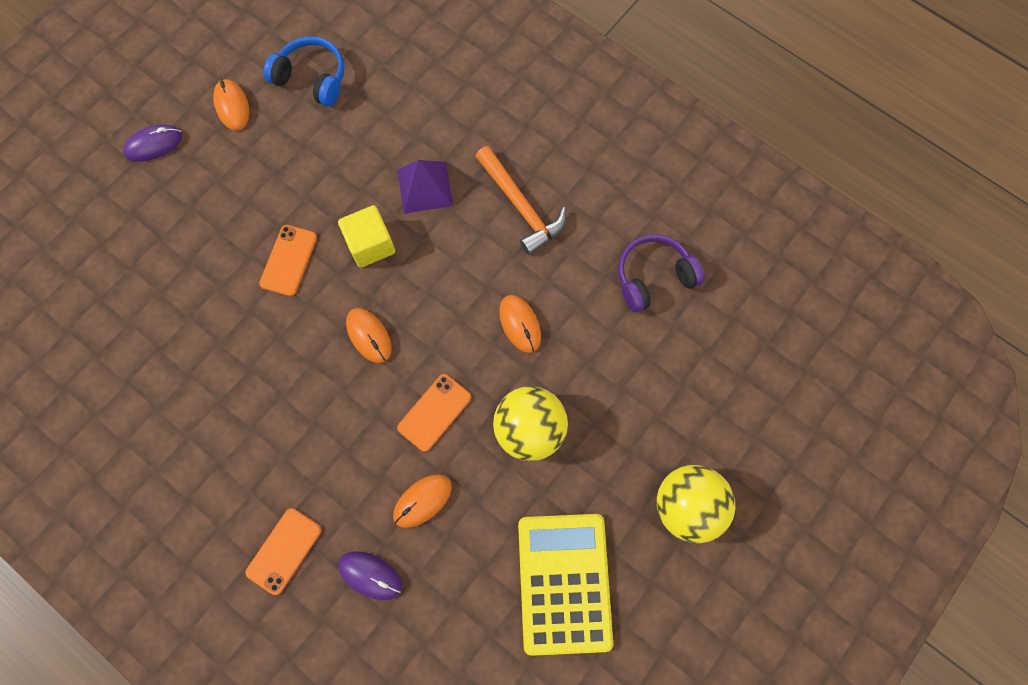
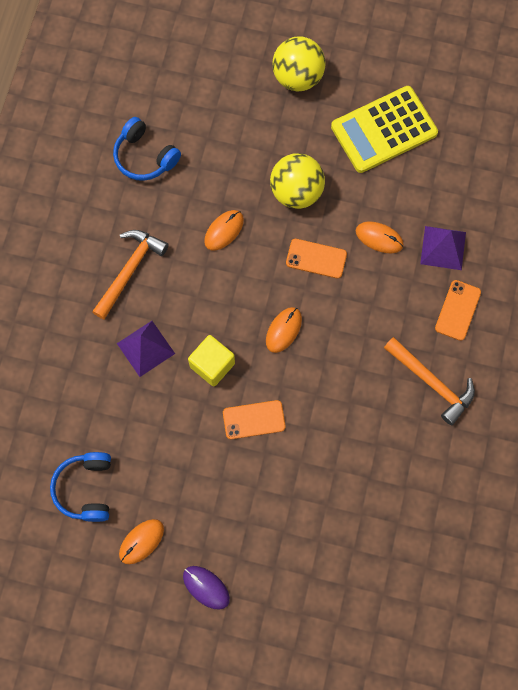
camera: 115 degrees left, 0 degrees up
orange phone [245,508,321,595] -> orange phone turned 75 degrees counterclockwise [435,280,481,341]
purple mouse [338,551,402,600] -> purple pyramid [420,226,466,270]
purple headphones [618,234,705,313] -> blue headphones [113,117,181,181]
none -> orange hammer [384,337,475,425]

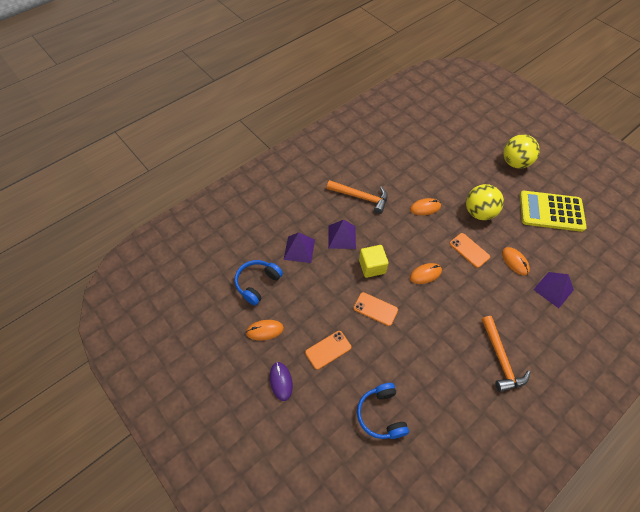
camera: 35 degrees right, 15 degrees down
orange hammer [92,230,169,320] -> orange hammer turned 45 degrees clockwise [327,180,388,214]
blue headphones [113,117,181,181] -> blue headphones moved to [357,383,409,439]
orange phone [435,280,481,341] -> orange phone moved to [305,331,351,370]
none -> purple pyramid [284,232,315,263]

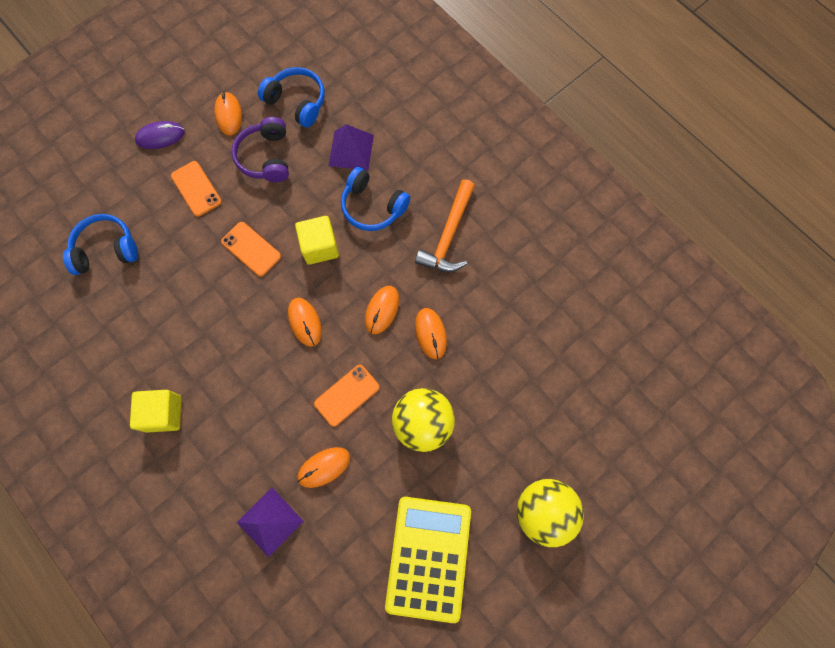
camera: 90 degrees right, 15 degrees up
purple pyramid [328,220,356,249] -> blue headphones [341,167,410,231]
orange phone [354,292,398,326] -> orange phone turned 75 degrees counterclockwise [221,222,281,276]
orange hammer [482,316,530,392] -> yellow cube [130,390,181,433]
none -> purple headphones [231,117,289,182]
none -> orange mouse [365,286,399,334]

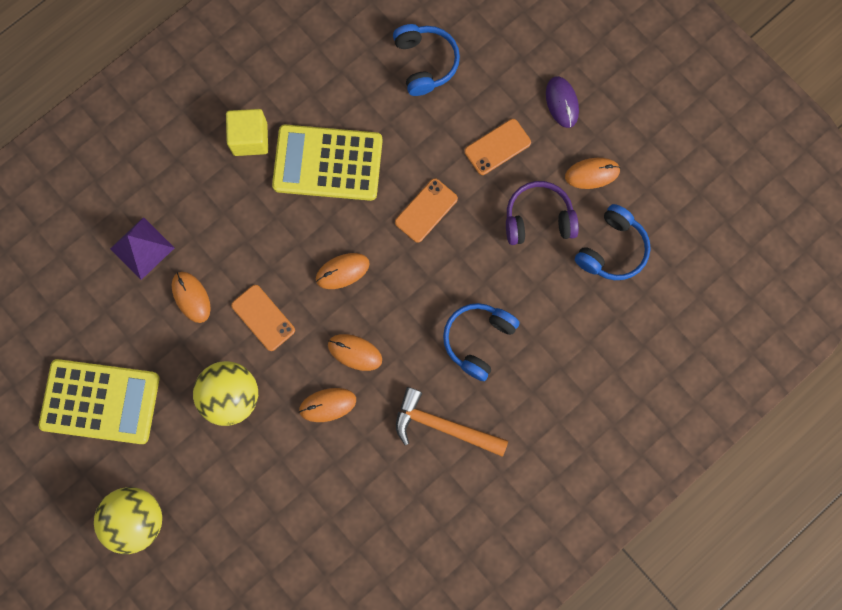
camera: 90 degrees right, 5 degrees up
yellow cube [295,216,339,265] -> none
purple pyramid [328,124,374,170] -> none
none -> yellow calculator [272,124,383,201]

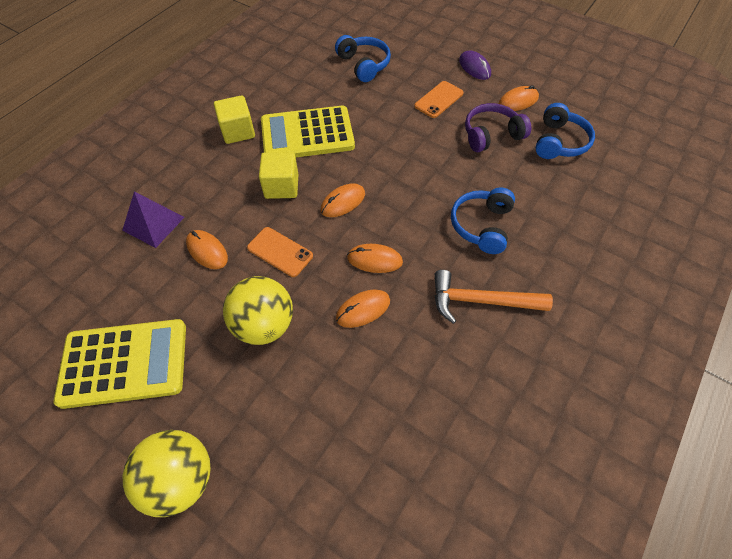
camera: 15 degrees left, 20 degrees down
orange phone [395,178,458,243] -> none
none -> yellow cube [259,152,298,199]

